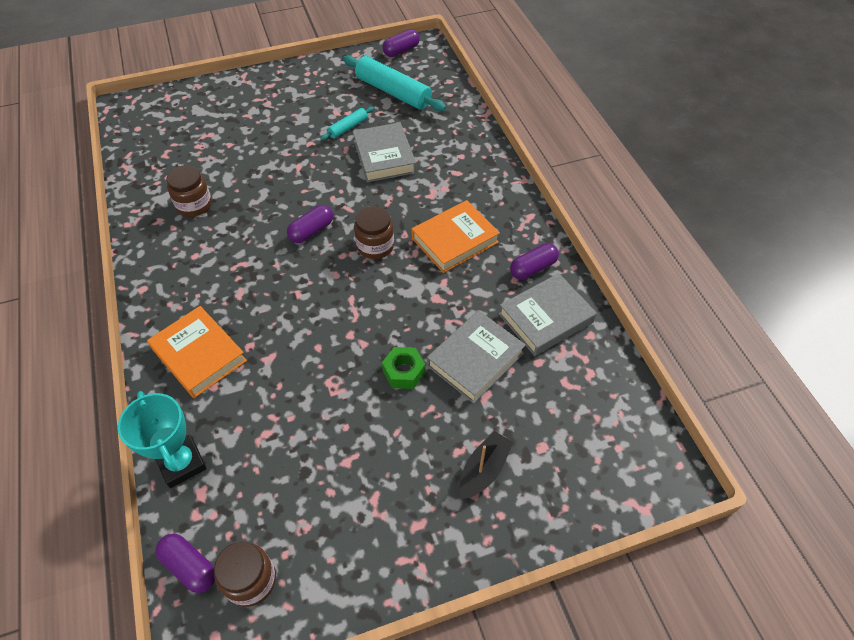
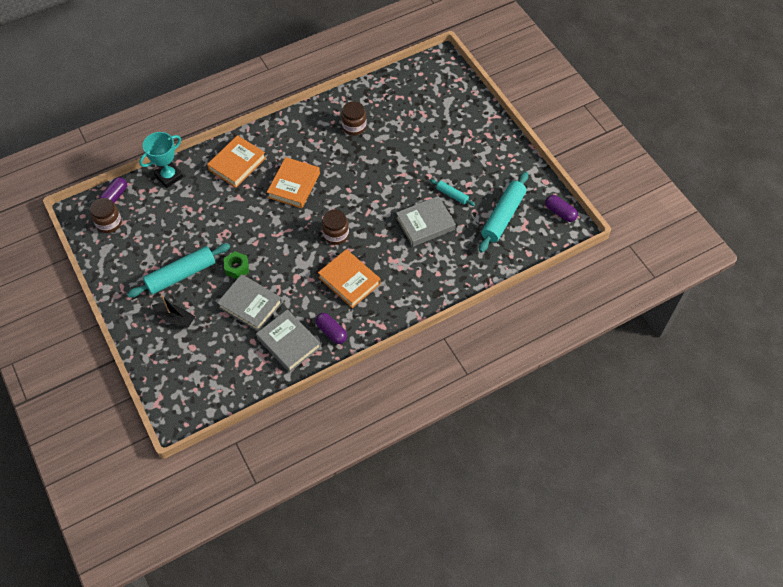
camera: 80 degrees right, 5 degrees up
purple capsule [287,205,333,243] -> none
none -> turquoise rolling pin [127,243,230,298]
none -> orange book [267,157,320,208]

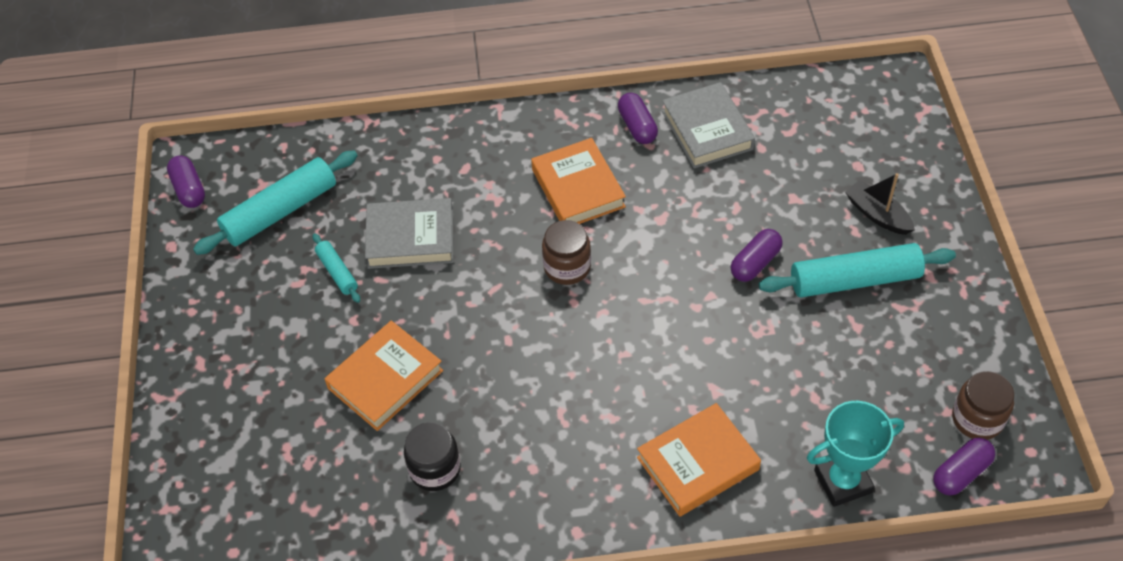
camera: 155 degrees left, 5 degrees down
grey book [217,274,282,332] -> none
green nut [224,251,249,279] -> purple capsule [731,229,783,282]
orange book [267,157,320,208] -> orange book moved to [325,321,443,431]
brown jar [341,101,367,136] -> black jar [404,422,461,491]

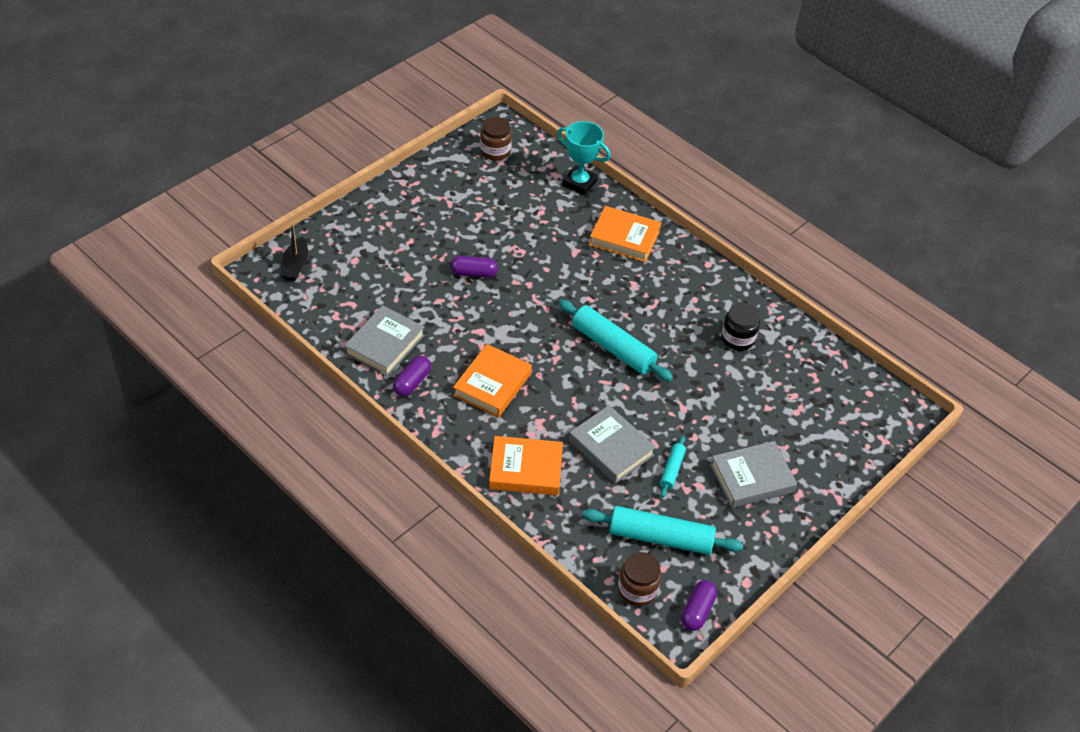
camera: 135 degrees left, 5 degrees down
orange book [325,321,443,431] -> orange book moved to [489,436,563,495]
brown jar [542,220,591,285] -> brown jar moved to [618,552,661,606]
turquoise rolling pin [759,243,956,298] -> turquoise rolling pin moved to [558,299,673,381]
black boat [845,173,915,235] -> black boat moved to [280,224,308,281]
purple capsule [933,437,995,496] -> none
none -> grey book [710,441,797,508]

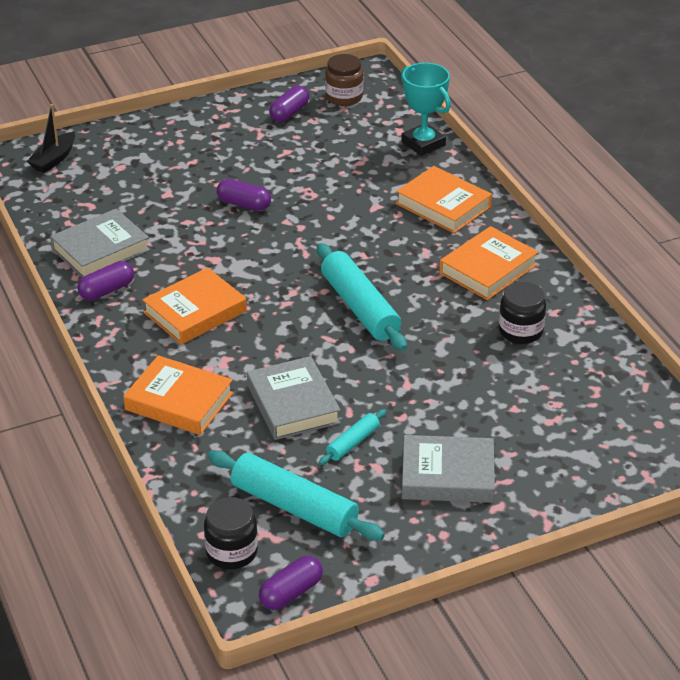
camera: 25 degrees right, 10 degrees down
brown jar [618,552,661,606] -> black jar [204,497,258,569]
none -> purple capsule [269,85,309,122]
none -> orange book [439,226,538,300]

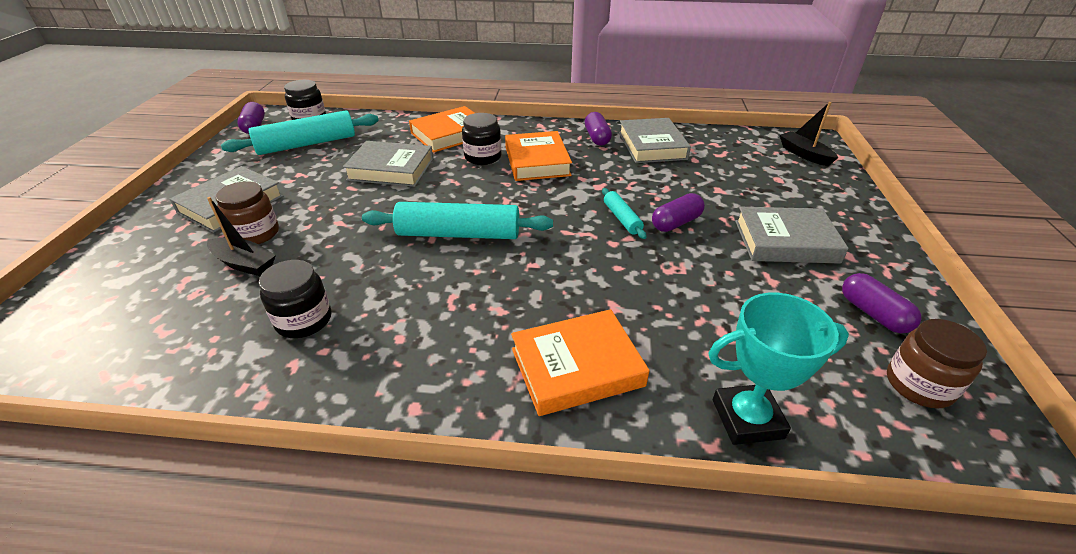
camera: 120 degrees right, 0 degrees up
turquoise rolling pin [319,409,386,465] -> turquoise rolling pin moved to [602,188,647,239]
orange book [439,226,538,300] -> none
none -> black boat [207,197,276,276]
none -> brown jar [215,181,279,244]
none -> black jar [462,113,501,165]
none -> grey book [735,207,849,264]

